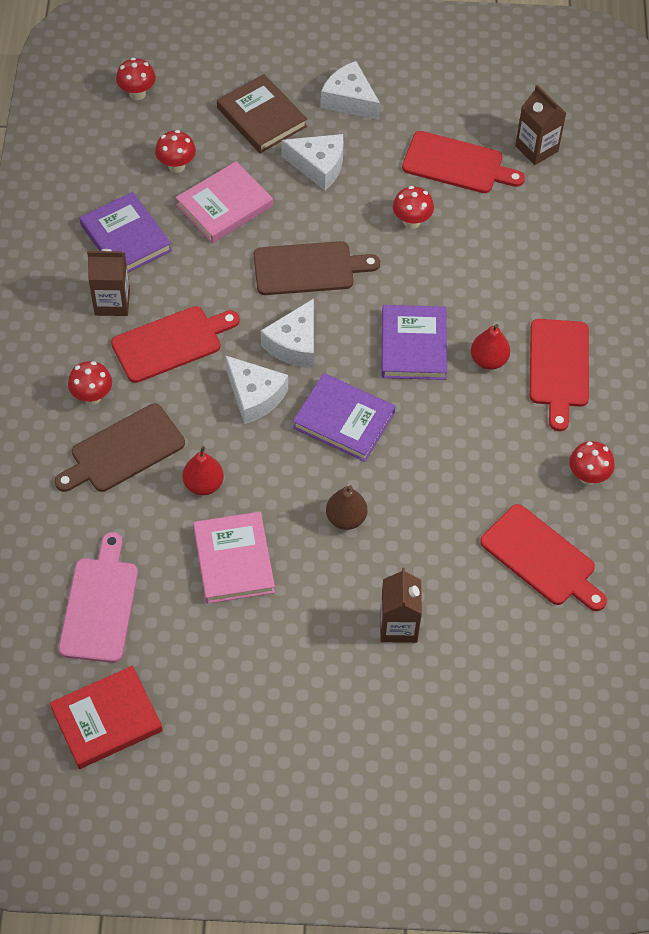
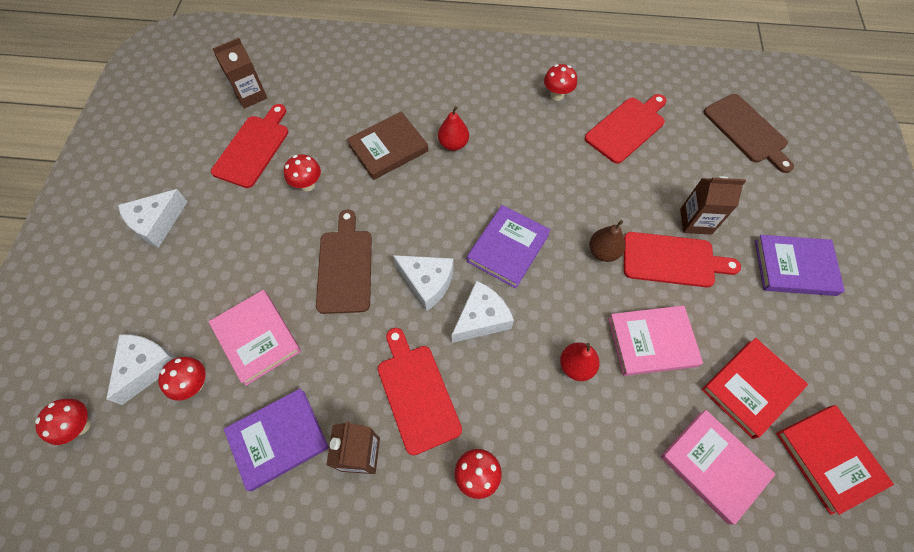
camera: 85 degrees left, 5 degrees up
brown cutting board [55,404,185,492] -> brown cutting board moved to [704,94,794,173]
pink cutting board [59,532,138,663] -> pink book [660,410,776,525]
brown book [217,74,307,153] -> brown book moved to [347,111,428,180]
white cheese [282,134,344,191] -> white cheese moved to [106,334,176,405]
purple book [382,305,447,380] -> purple book moved to [755,235,845,296]
red cutting board [530,319,589,431] -> red cutting board moved to [624,232,741,287]
none -> red book [701,338,808,439]

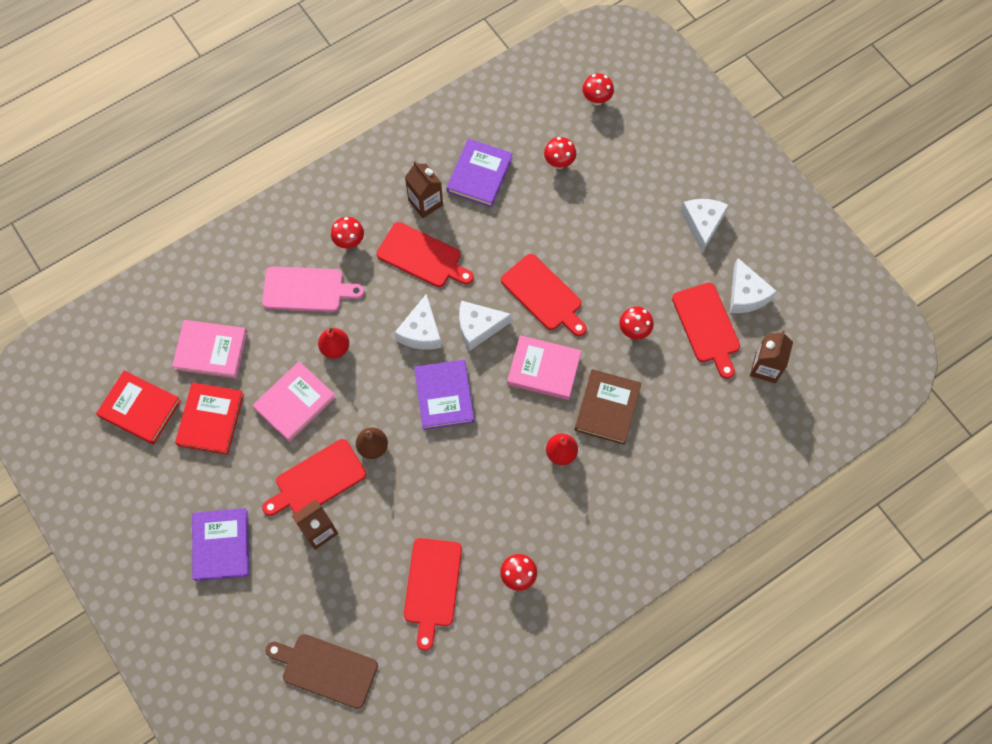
camera: 140 degrees right, 5 degrees up
white cheese [106,334,176,405] -> white cheese moved to [730,258,777,313]
pink book [209,290,301,386] -> pink book moved to [507,335,581,400]
brown cutting board [316,209,372,314] -> red cutting board [501,254,587,336]
purple book [755,235,845,296] -> purple book turned 60 degrees counterclockwise [192,508,249,581]
none -> pink cutting board [262,266,365,312]

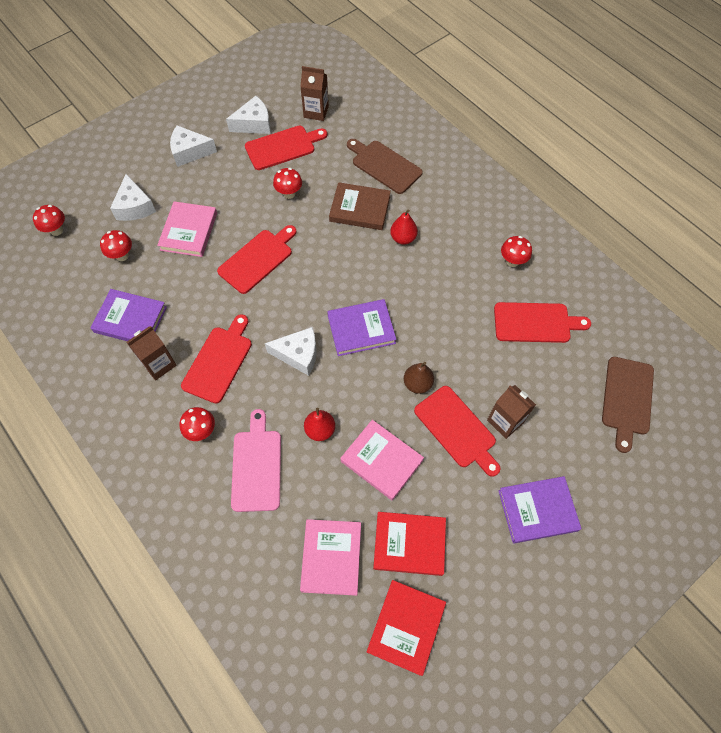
camera: 95 degrees left, 5 degrees down
white cheese [459,301,512,351] -> white cheese moved to [110,174,156,221]
pink book [507,335,581,400] -> pink book moved to [157,201,217,257]
none -> brown cutting board [347,139,423,194]

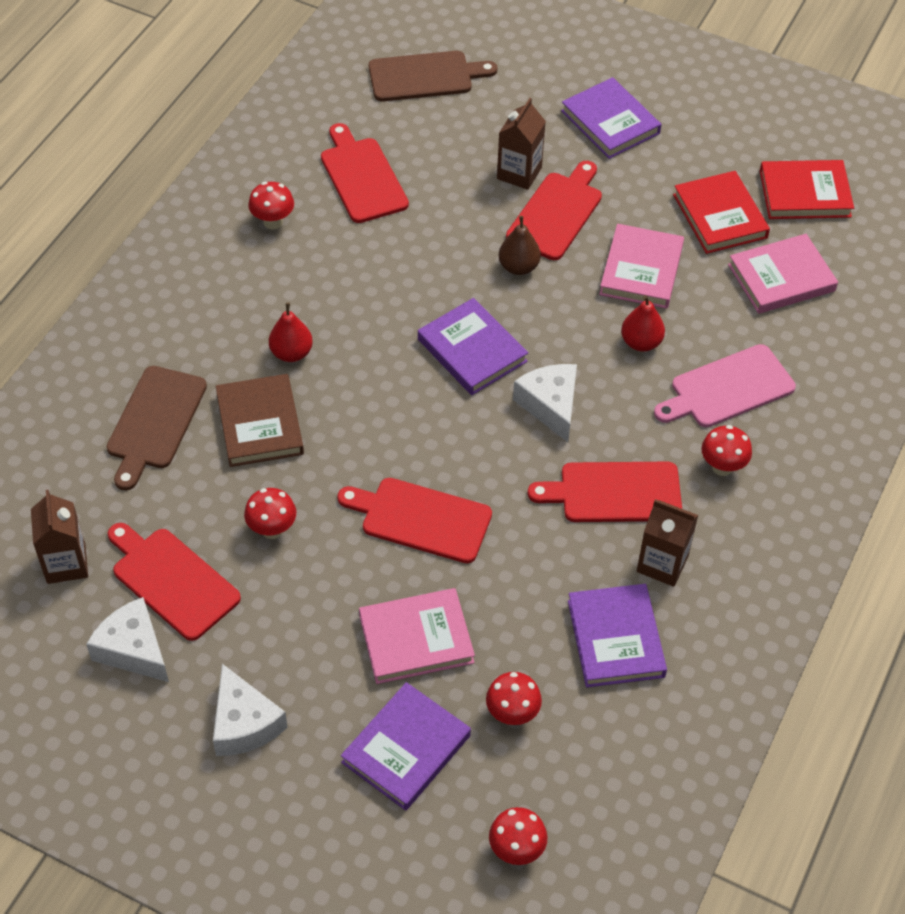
camera: 115 degrees left, 10 degrees down
white cheese [110,174,156,221] -> purple book [341,682,471,811]

